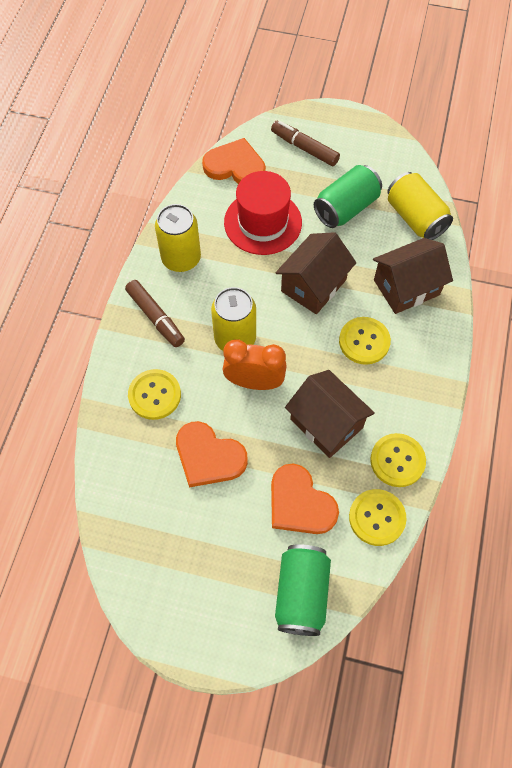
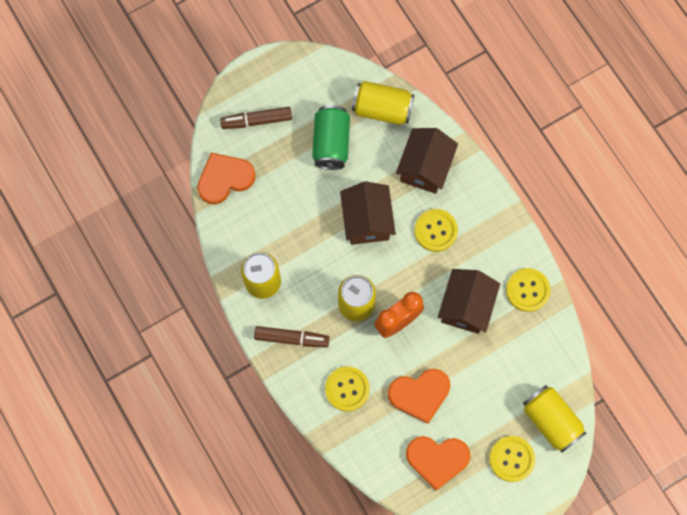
camera: 45 degrees left, 10 degrees up
red hat [224,171,302,255] -> none
orange heart [271,463,339,534] -> orange heart moved to [406,436,471,491]
green can [275,544,331,636] -> yellow can [523,385,586,453]
brown house [285,370,375,458] -> brown house turned 75 degrees counterclockwise [438,269,500,334]
yellow button [349,489,406,546] -> yellow button moved to [489,436,535,482]

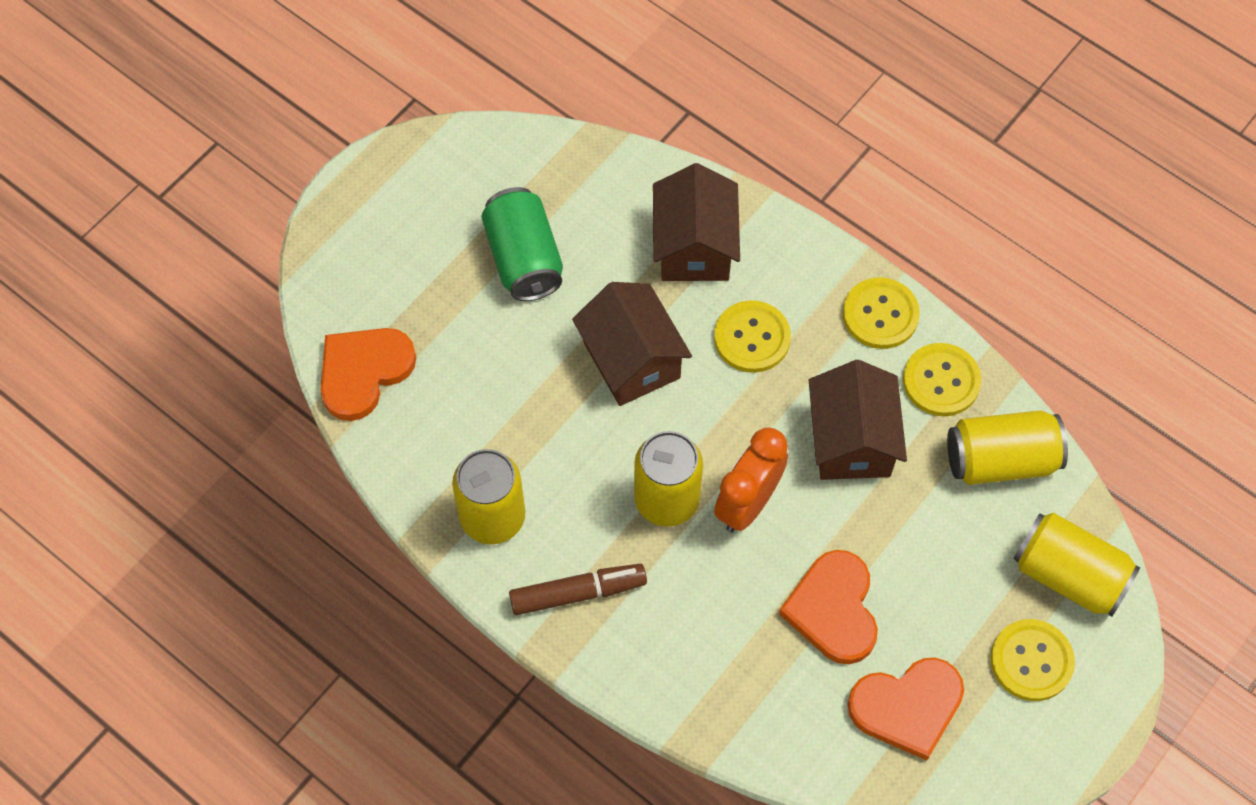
camera: 20 degrees left, 10 degrees down
brown marker [220,107,292,129] -> none
yellow button [325,366,370,411] -> yellow button moved to [843,277,920,349]
yellow can [352,81,414,125] -> yellow can moved to [947,410,1068,485]
orange heart [388,369,450,424] -> orange heart turned 120 degrees clockwise [779,550,878,664]

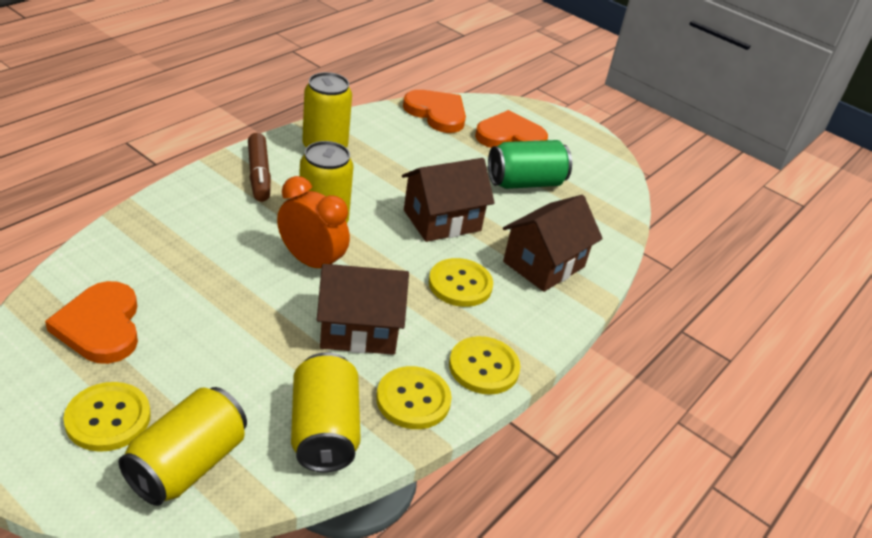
camera: 85 degrees right, 25 degrees down
brown house [653,163,740,281] -> brown house turned 45 degrees counterclockwise [503,195,603,292]
orange heart [779,550,878,664] -> orange heart moved to [475,110,548,148]

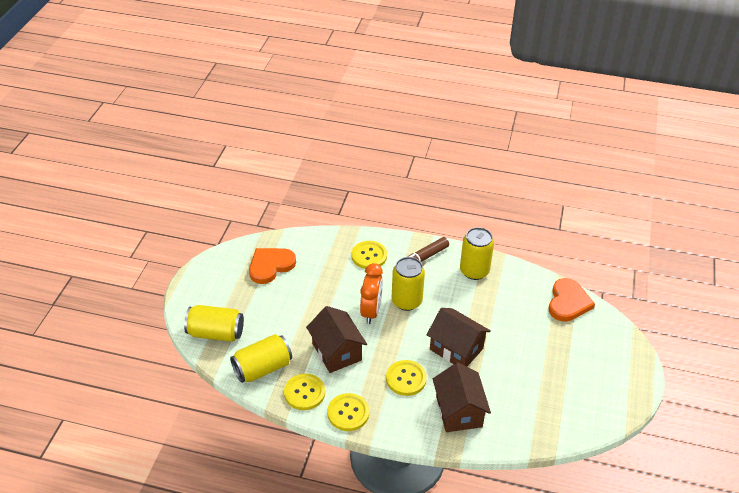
camera: 70 degrees right, 5 degrees up
yellow button [63,382,151,452] -> yellow button moved to [351,241,387,269]
orange heart [475,110,548,148] -> none
green can [488,140,572,189] -> none
brown house [503,195,603,292] -> brown house turned 60 degrees clockwise [433,363,491,432]

